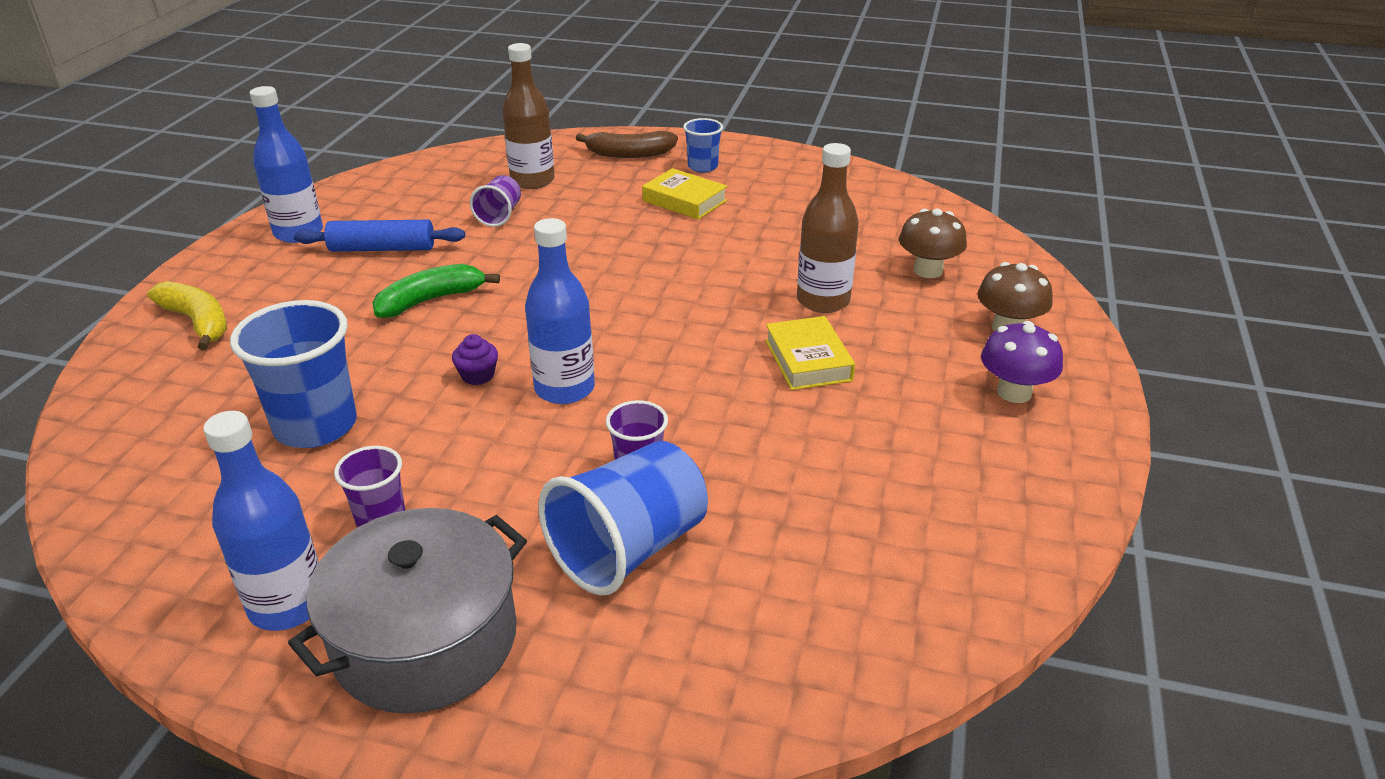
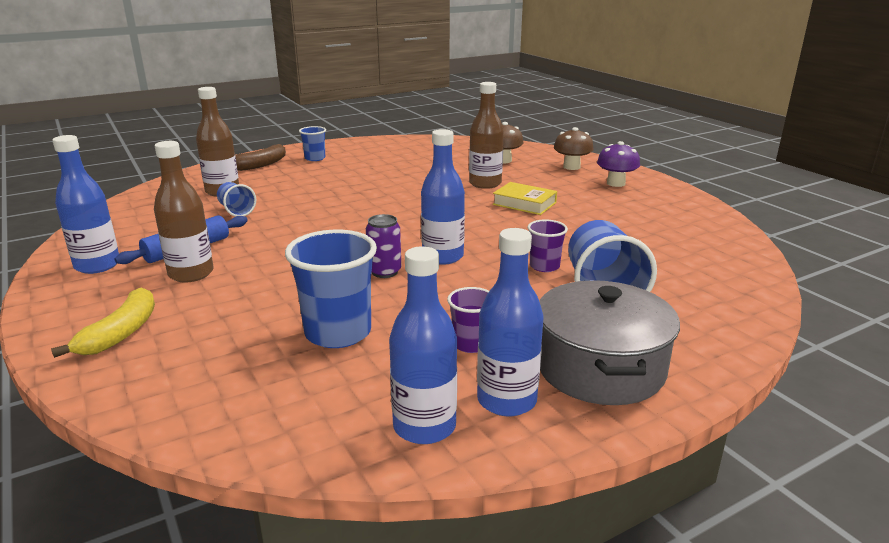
camera: 45 degrees left, 10 degrees down
yellow banana [147,281,227,351] -> yellow banana turned 105 degrees clockwise [51,287,155,358]
green banana [372,264,500,318] -> none
purple cupcake [452,334,498,385] -> purple can [366,214,401,278]
purple cup [470,175,521,227] -> blue cup [217,182,256,217]
yellow book [642,168,728,220] -> none
none -> brown bottle [154,141,214,282]
none -> blue bottle [389,246,457,444]

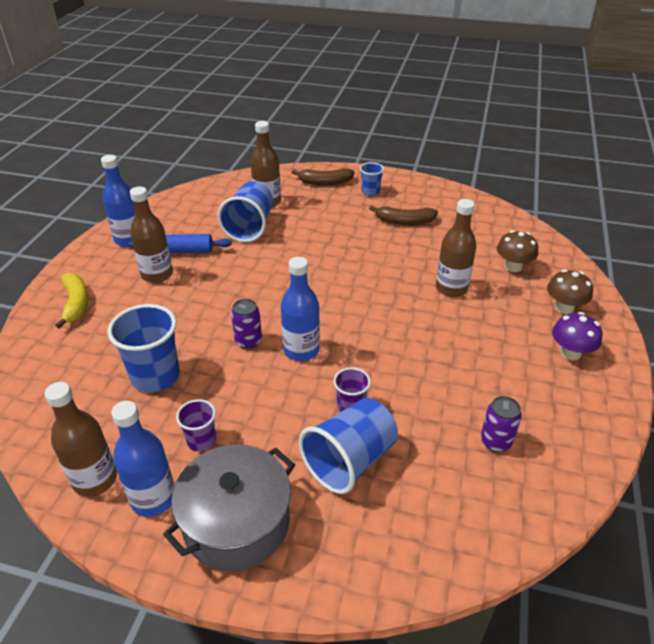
camera: 45 degrees right, 15 degrees up
yellow banana [51,287,155,358] -> yellow banana turned 75 degrees counterclockwise [55,273,89,329]
blue cup [217,182,256,217] -> blue cup [217,181,273,242], size x1.84
blue bottle [389,246,457,444] -> brown bottle [44,382,117,497]
yellow book [493,182,557,215] -> none
none -> brown banana [369,205,438,225]
none -> purple can [481,396,522,452]

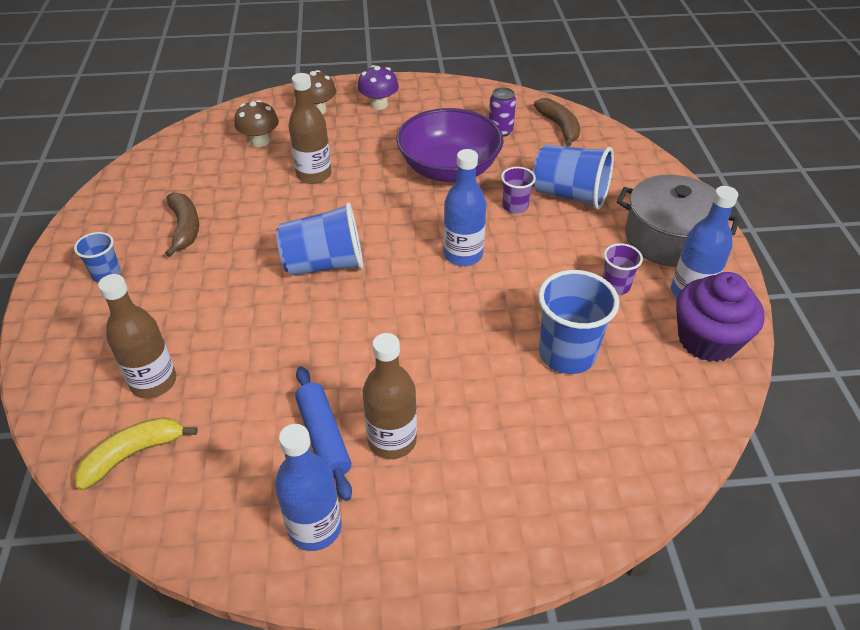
camera: 110 degrees left, 5 degrees up
brown bottle [44,382,117,497] -> purple cupcake [676,272,764,362]
yellow banana [55,273,89,329] -> yellow banana moved to [74,417,198,490]
blue cup [217,181,273,242] -> blue cup moved to [276,202,363,275]
purple can [231,299,262,349] -> none
brown banana [292,168,355,185] -> brown banana moved to [534,98,580,147]
none -> purple bowl [396,108,504,182]

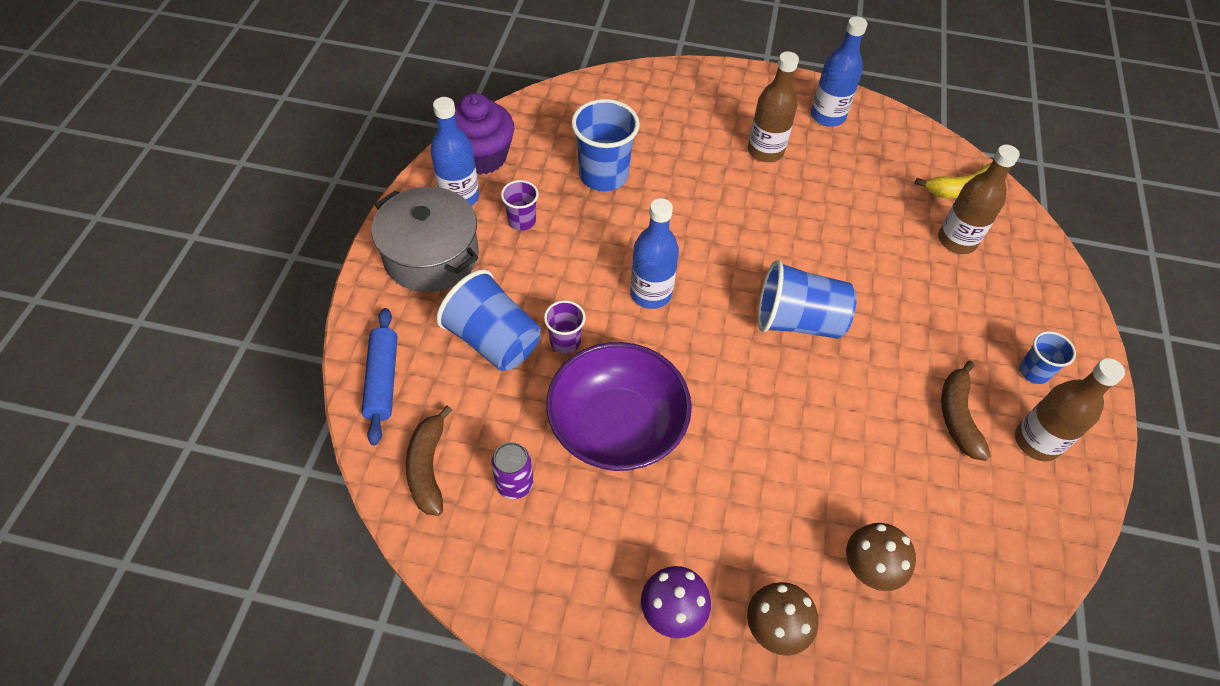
camera: 165 degrees left, 10 degrees up
brown bottle [289,73,332,184] -> brown bottle moved to [1015,358,1125,461]
blue rolling pin [295,366,352,501] -> blue rolling pin moved to [362,308,398,445]

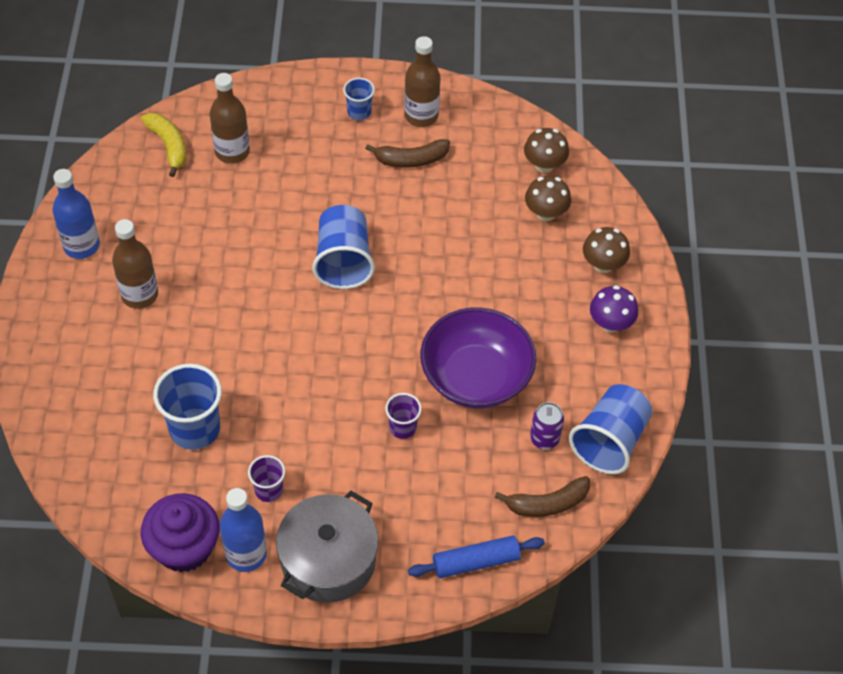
camera: 100 degrees left, 0 degrees up
blue cup [436,269,541,371] -> blue cup moved to [569,384,652,474]
blue bottle [630,198,679,309] -> none
none -> brown mushroom [524,128,569,173]

